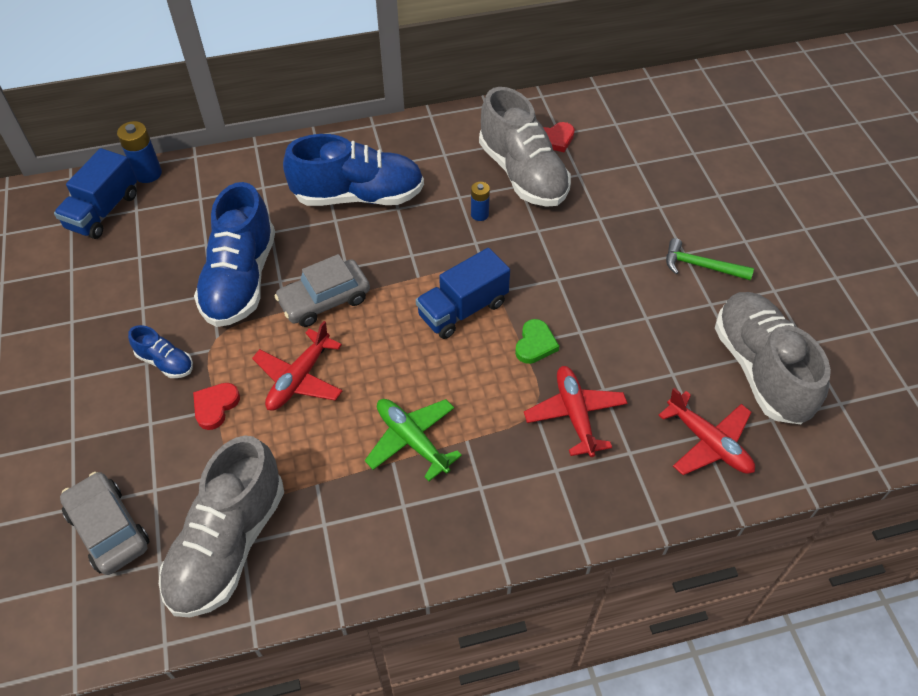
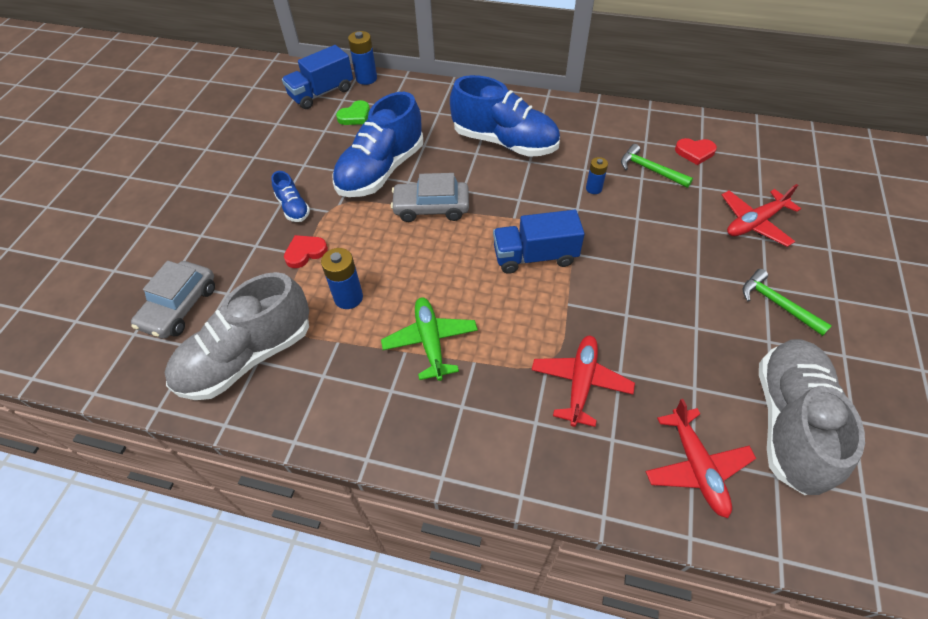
camera: 30 degrees right, 0 degrees up
grey car [60,472,149,575] -> grey car turned 150 degrees counterclockwise [131,261,215,339]
red plane [252,321,342,411] -> red plane moved to [722,184,801,247]
grey shoe [479,87,571,207] -> green hammer [621,144,693,188]
green heart [515,319,559,364] -> green heart moved to [336,100,370,125]
none -> blue battery [321,248,363,309]

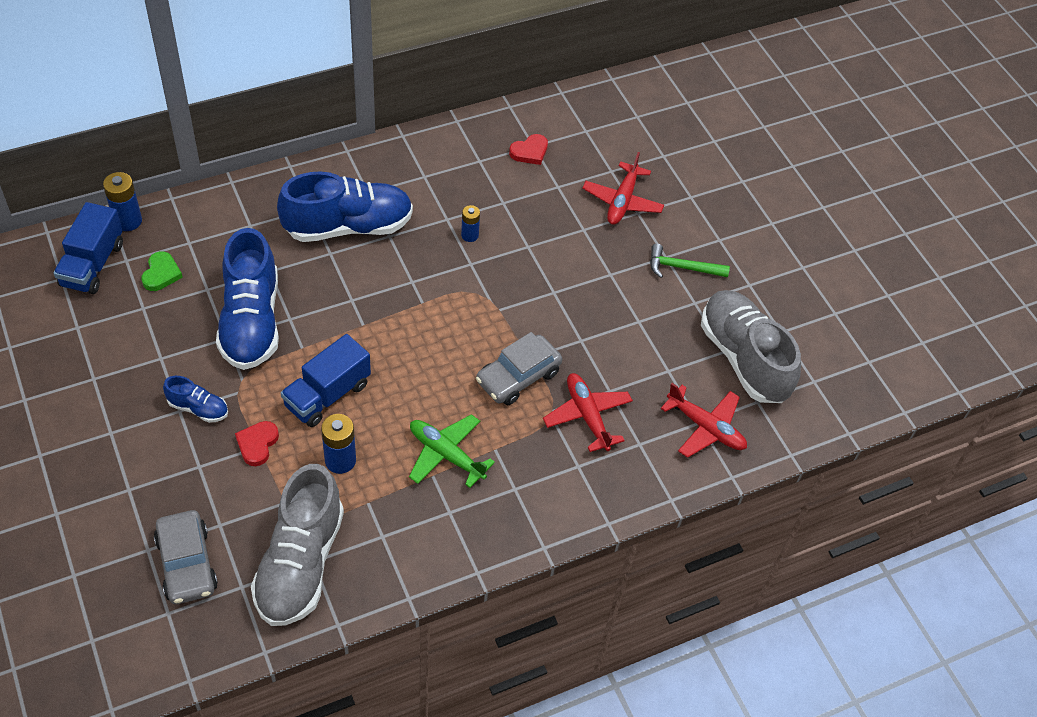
camera: 45 degrees left, 0 degrees up
grey car [391,173,469,222] -> grey car moved to [476,332,562,405]
blue truck [493,210,585,274] -> blue truck moved to [281,334,371,427]
green hammer [621,144,693,188] -> none

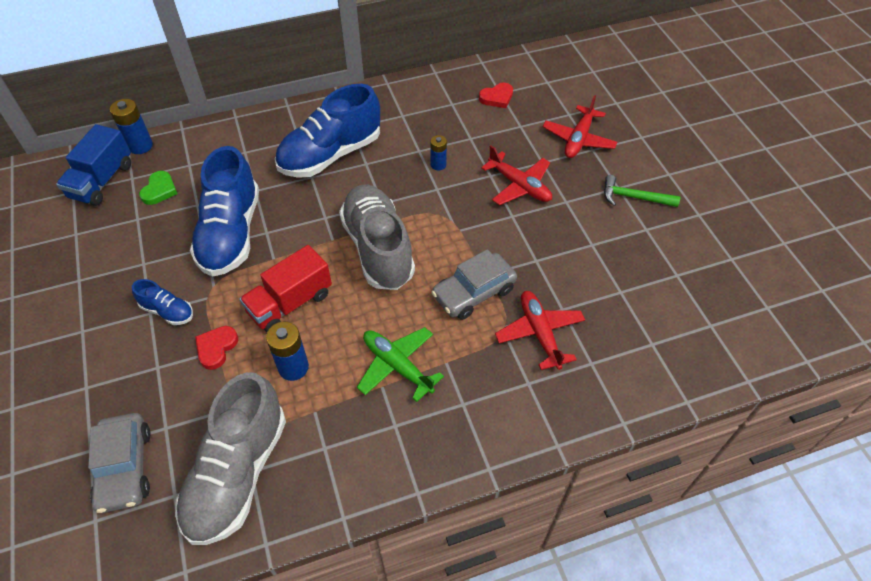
camera: 10 degrees right, 0 degrees up
blue shoe [277,171,413,242] -> blue shoe turned 150 degrees clockwise [275,84,380,178]
blue truck [281,334,371,427] -> red truck [240,245,332,332]
red plane [661,383,747,458] -> red plane moved to [481,145,552,205]
grey shoe [701,290,801,403] -> grey shoe moved to [339,184,415,290]

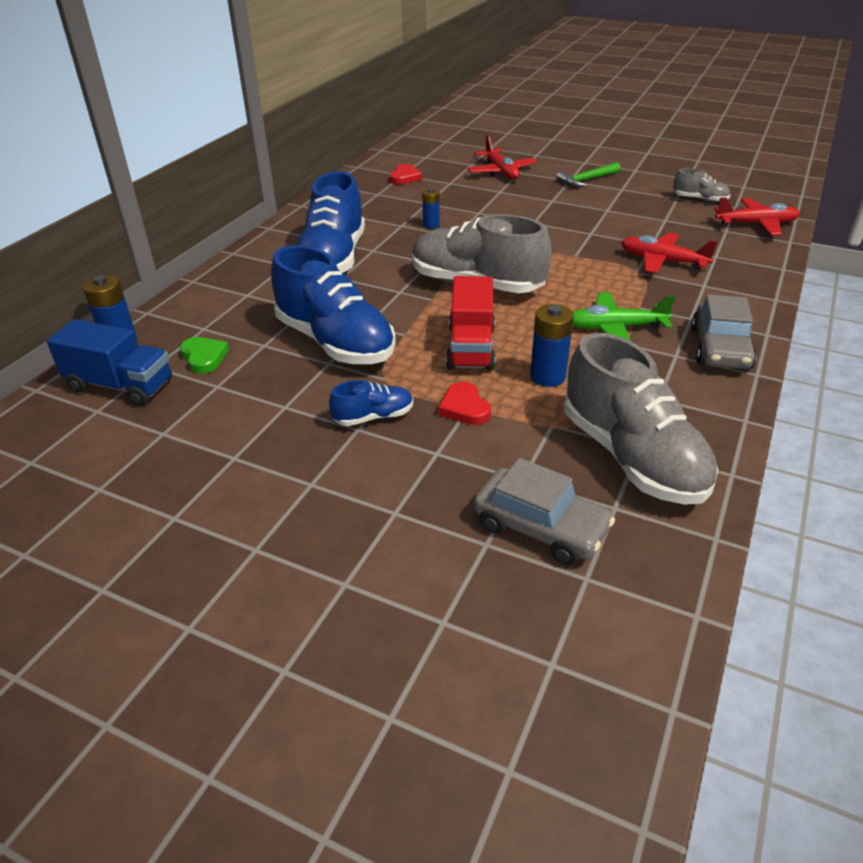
camera: 45 degrees left, 15 degrees down
blue truck [56,124,131,206] -> blue truck turned 45 degrees counterclockwise [47,319,172,406]
grey car [431,249,517,320] -> grey car moved to [691,294,757,369]
red plane [481,145,552,205] -> red plane moved to [714,198,800,235]
none -> grey shoe [673,168,730,202]

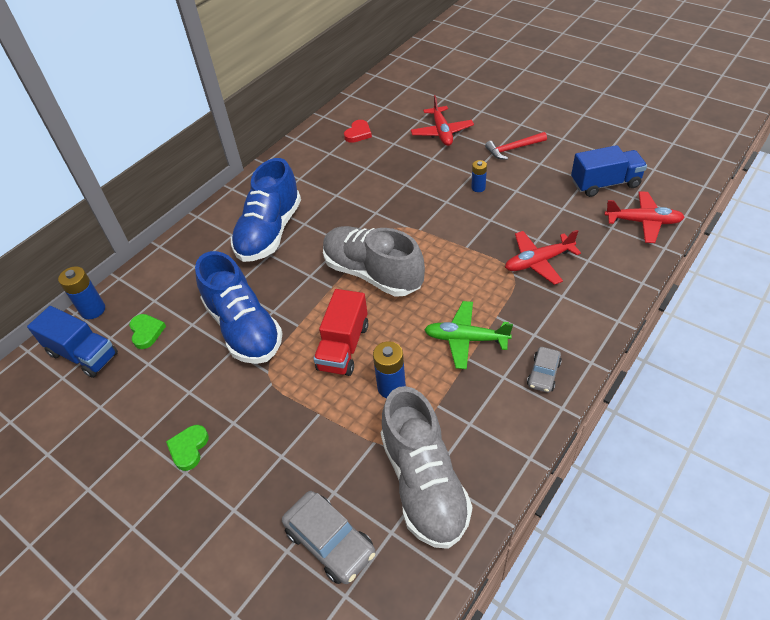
camera: 15 degrees right, 10 degrees up
blue shoe [329,380,413,426] -> none
blue battery [422,188,440,228] -> blue battery moved to [471,160,487,192]
red heart [438,382,491,425] -> none
green hammer [556,162,621,187] -> red hammer [485,132,547,160]
red plane [621,233,718,274] -> red plane turned 60 degrees counterclockwise [505,230,581,285]
grey shoe [673,168,730,202] -> blue truck [571,145,647,197]
grey car [691,294,757,369] -> grey car [527,347,562,393], size x0.60
none -> green heart [166,425,209,471]

